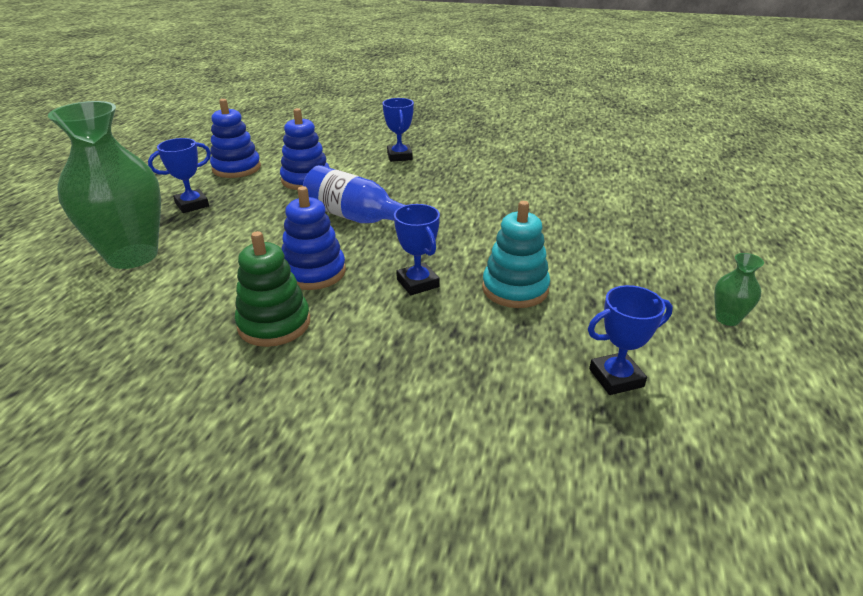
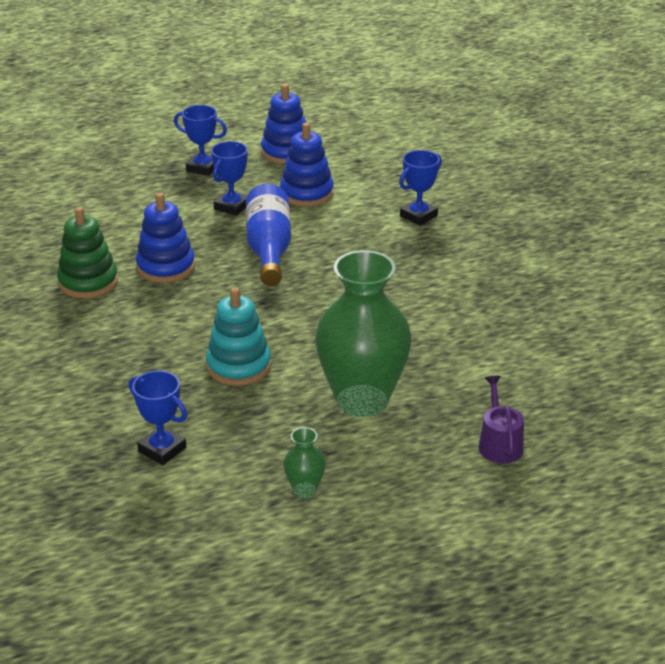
camera: 55 degrees right, 0 degrees up
green vase [48,101,161,269] -> green vase moved to [315,250,411,417]
blue trophy [394,204,440,295] -> blue trophy moved to [211,141,247,216]
none -> purple watering can [478,376,524,463]

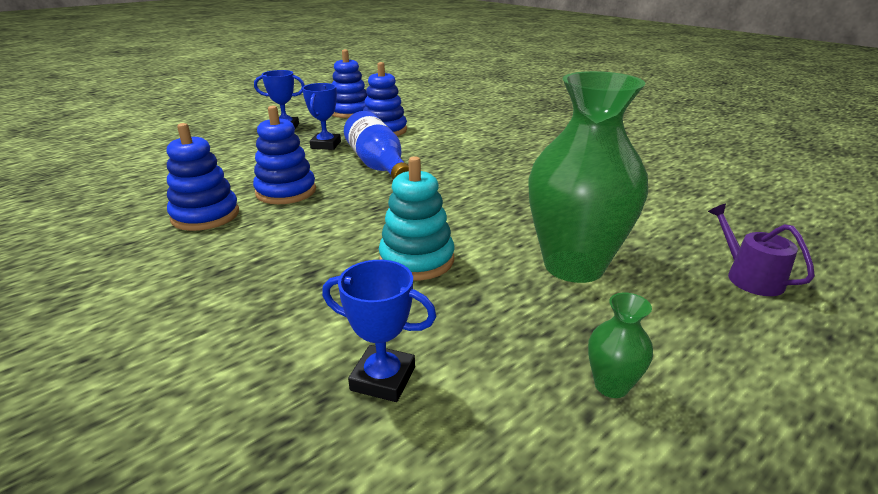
camera: 20 degrees left, 5 degrees down
green stacking toy [57,207,118,298] -> blue stacking toy [167,123,239,231]
blue trophy [399,150,442,226] -> none

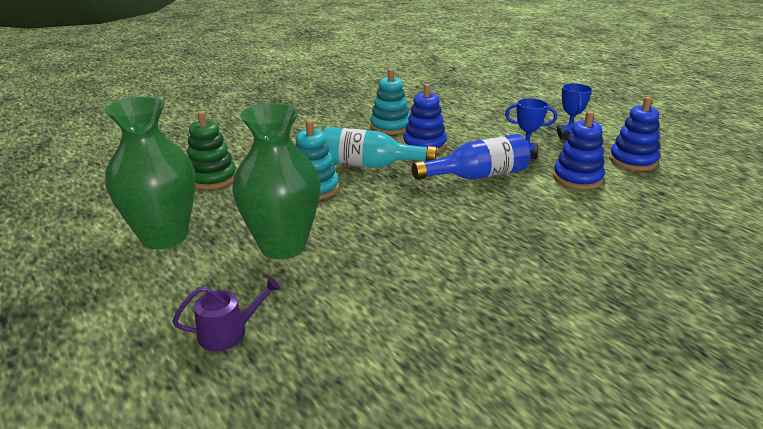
camera: 95 degrees right, 0 degrees up
blue stacking toy [167,123,239,231] -> turquoise stacking toy [370,69,409,135]
blue trophy [322,260,436,402] -> green stacking toy [187,111,236,190]
green vase [588,293,653,398] -> green vase [105,97,196,249], size x2.43
none -> turquoise bottle [322,127,437,168]

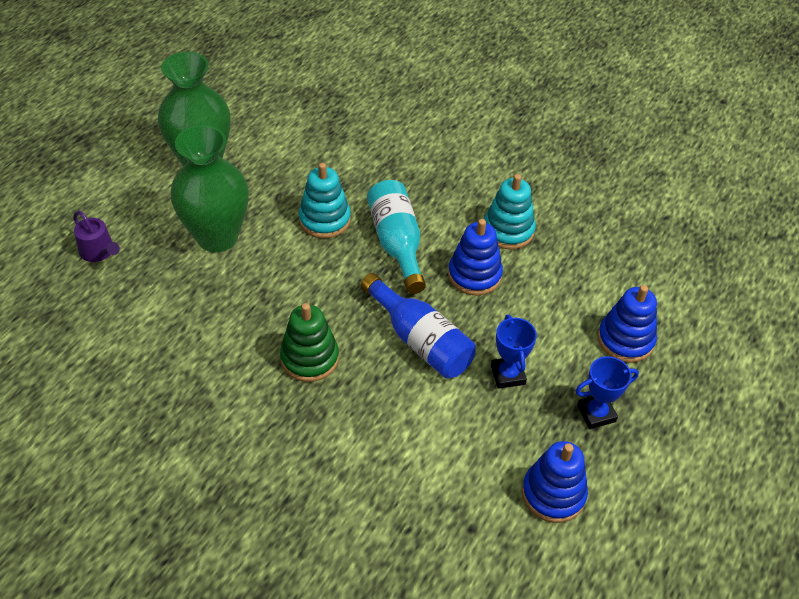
camera: 65 degrees right, 20 degrees up
green stacking toy [187,111,236,190] -> green stacking toy moved to [280,303,339,382]
blue stacking toy [553,111,605,190] -> blue stacking toy moved to [598,285,657,363]

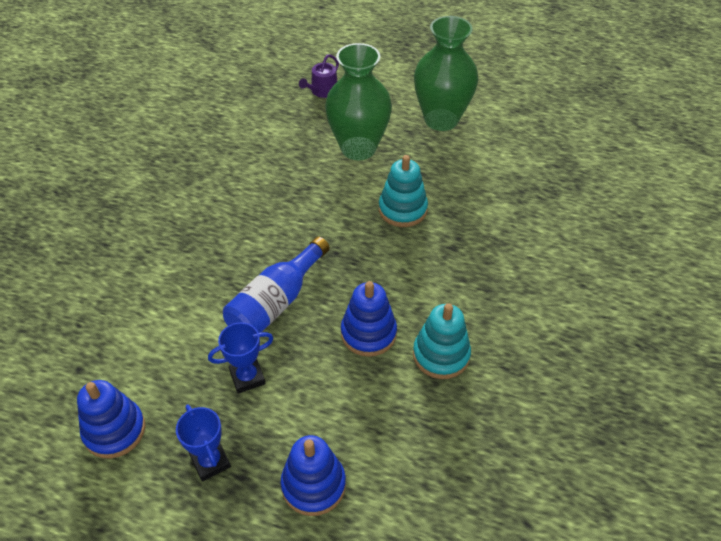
camera: 80 degrees right, 0 degrees up
green stacking toy [280,303,339,382] -> none
turquoise bottle [367,180,426,294] -> none

